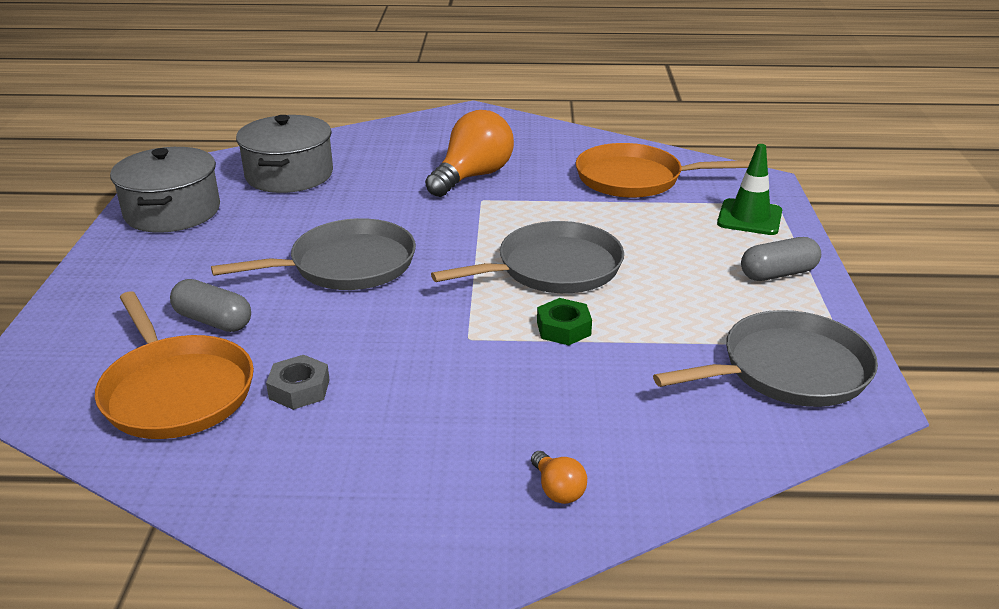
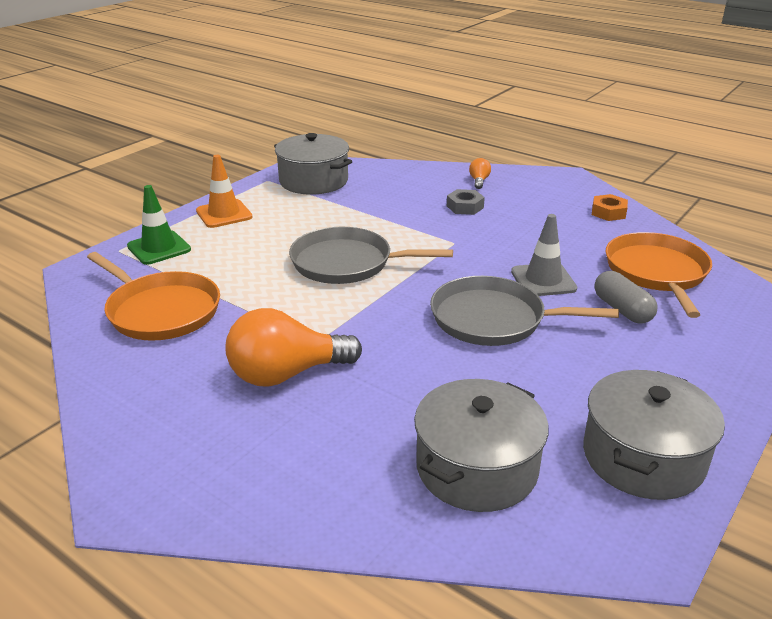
camera: 145 degrees left, 0 degrees up
grey nut [266,355,330,410] -> grey nut moved to [447,189,485,215]
green nut [537,298,592,345] -> none
grey pan [653,310,878,407] -> grey pot [274,133,352,195]
grey capsule [741,237,821,281] -> orange traffic cone [196,155,252,228]
none -> grey traffic cone [511,214,577,296]
none -> orange nut [592,194,628,221]

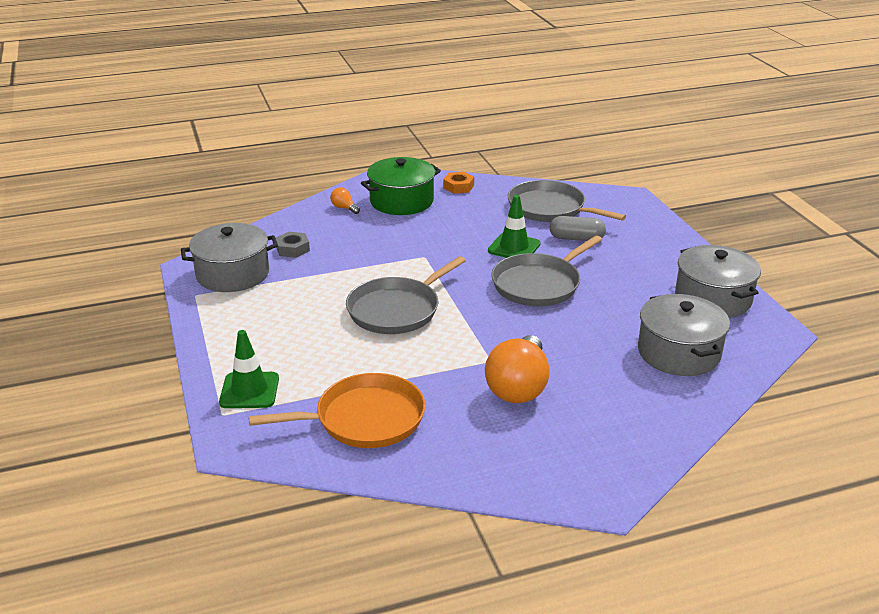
camera: 55 degrees left, 0 degrees up
orange traffic cone [196,155,252,228] -> none
grey nut [447,189,485,215] -> grey nut moved to [276,232,310,258]
grey traffic cone [511,214,577,296] -> green traffic cone [488,195,541,258]
orange pan [606,232,712,318] -> grey pan [508,180,626,222]
none -> green pot [361,157,441,215]

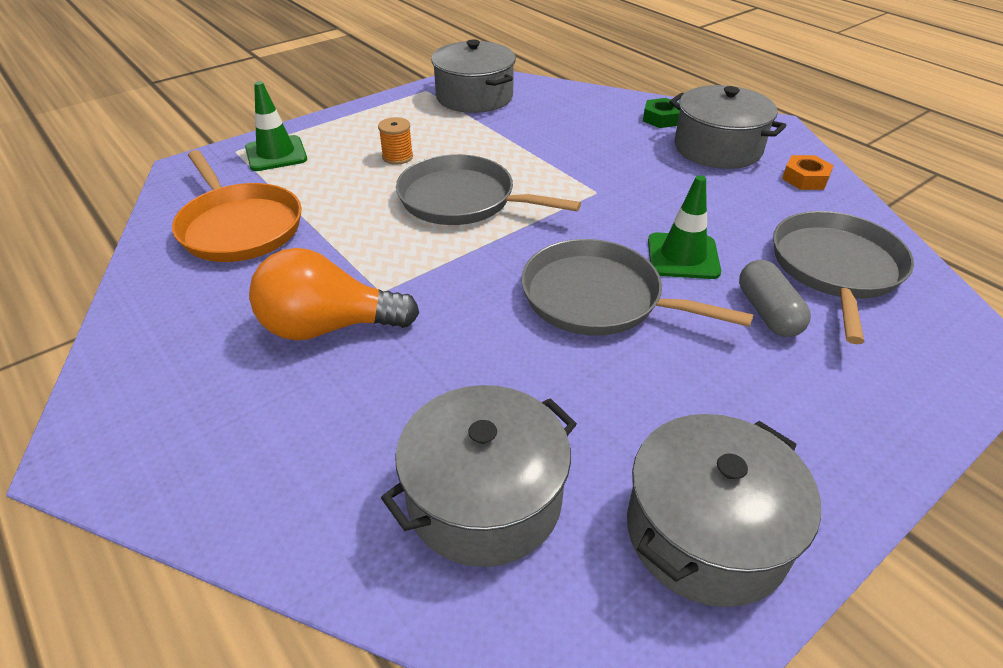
camera: 70 degrees right, 10 degrees up
grey nut [276,232,310,258] -> none
orange light bulb [330,187,360,214] -> green nut [643,98,680,128]
green pot [361,157,441,215] -> grey pot [669,85,786,169]
none -> orange spool [378,117,413,165]

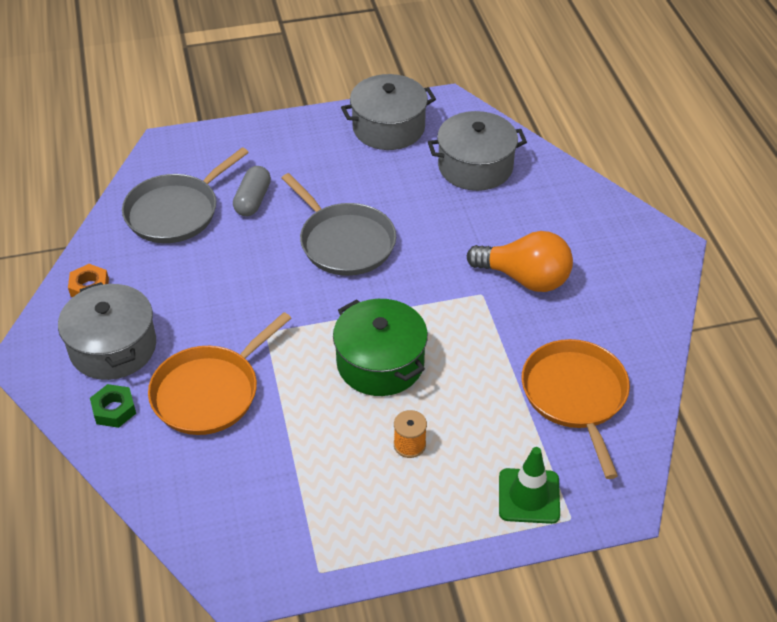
camera: 155 degrees left, 5 degrees up
grey pan [396,154,581,225] -> green pot [333,299,428,396]
grey pot [431,39,516,113] -> none
green traffic cone [648,175,721,279] -> none
none -> orange pan [148,312,291,435]

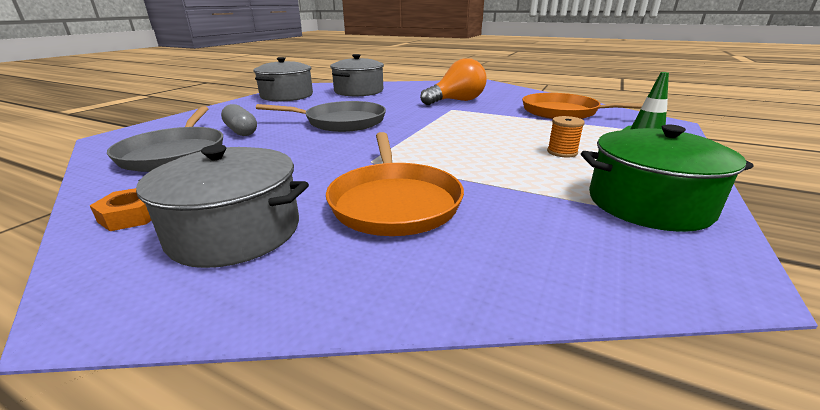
camera: 50 degrees left, 20 degrees down
green nut [90,384,136,428] -> none
green pot [333,299,428,396] -> green pot moved to [581,125,754,232]

